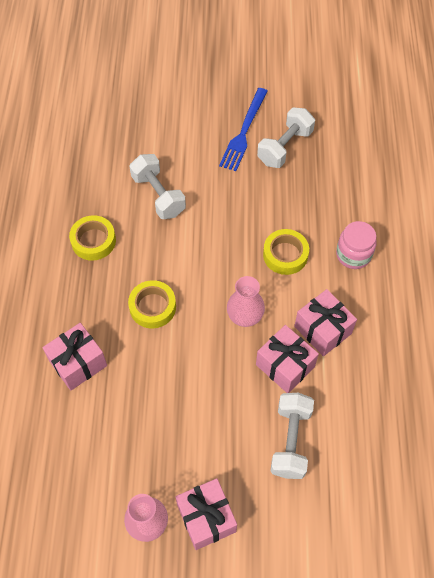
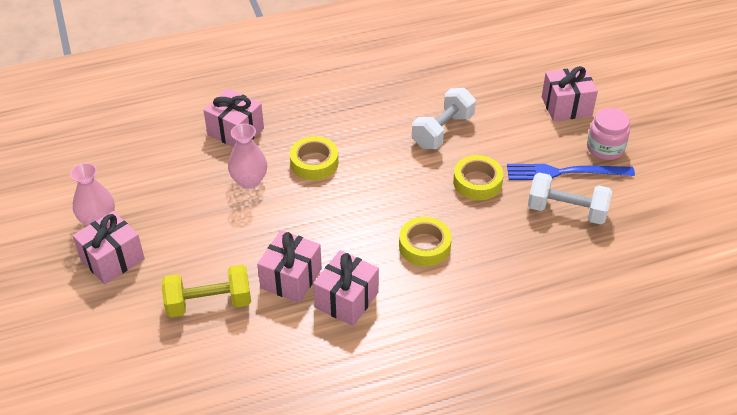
camera: 70 degrees right, 15 degrees down
yellow tape [69,215,116,261] -> yellow tape moved to [453,155,504,200]
pink vase [227,276,265,327] -> pink vase moved to [228,124,267,189]
white dumbbell [270,393,314,479] -> yellow dumbbell [161,265,251,318]
pink jar [336,221,377,269] -> pink jar moved to [587,108,630,160]
none -> pink gift [542,66,598,121]

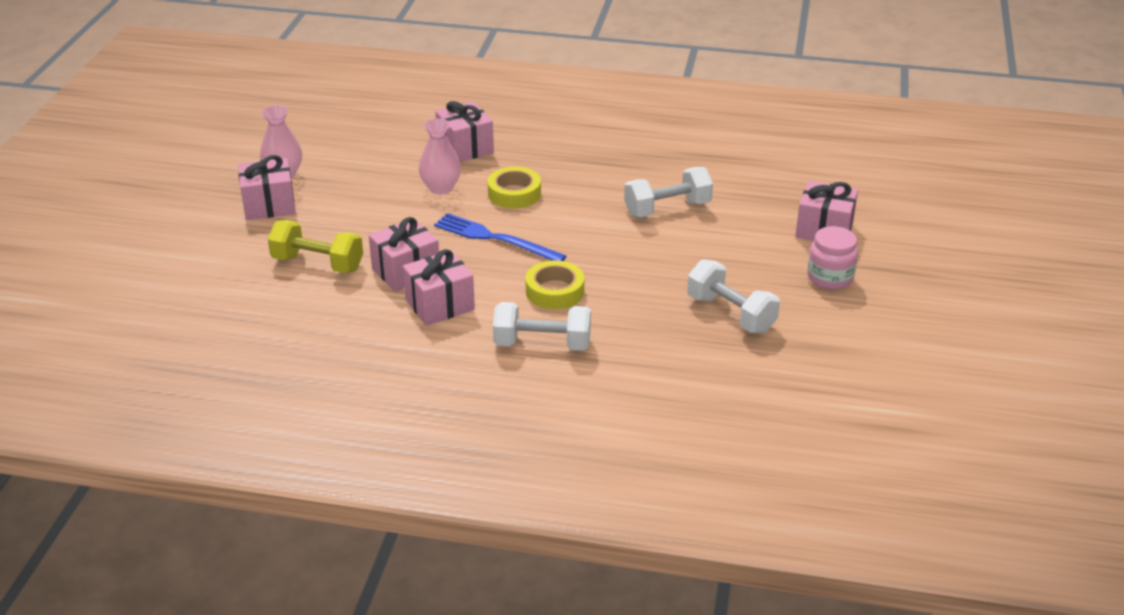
camera: 30 degrees right, 10 degrees down
yellow tape [453,155,504,200] -> none
blue fork [507,164,635,180] -> blue fork moved to [434,213,566,261]
none -> white dumbbell [493,302,591,351]

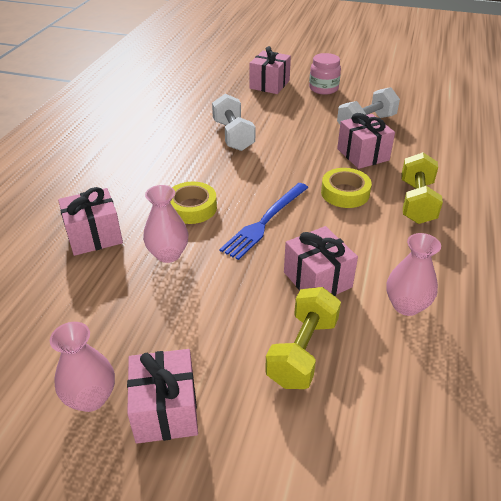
camera: 85 degrees left, 5 degrees up
pink gift [403,249,475,326] -> pink gift moved to [337,113,395,169]
white dumbbell [493,302,591,351] -> yellow dumbbell [401,152,443,224]
none -> pink vase [387,233,441,316]

